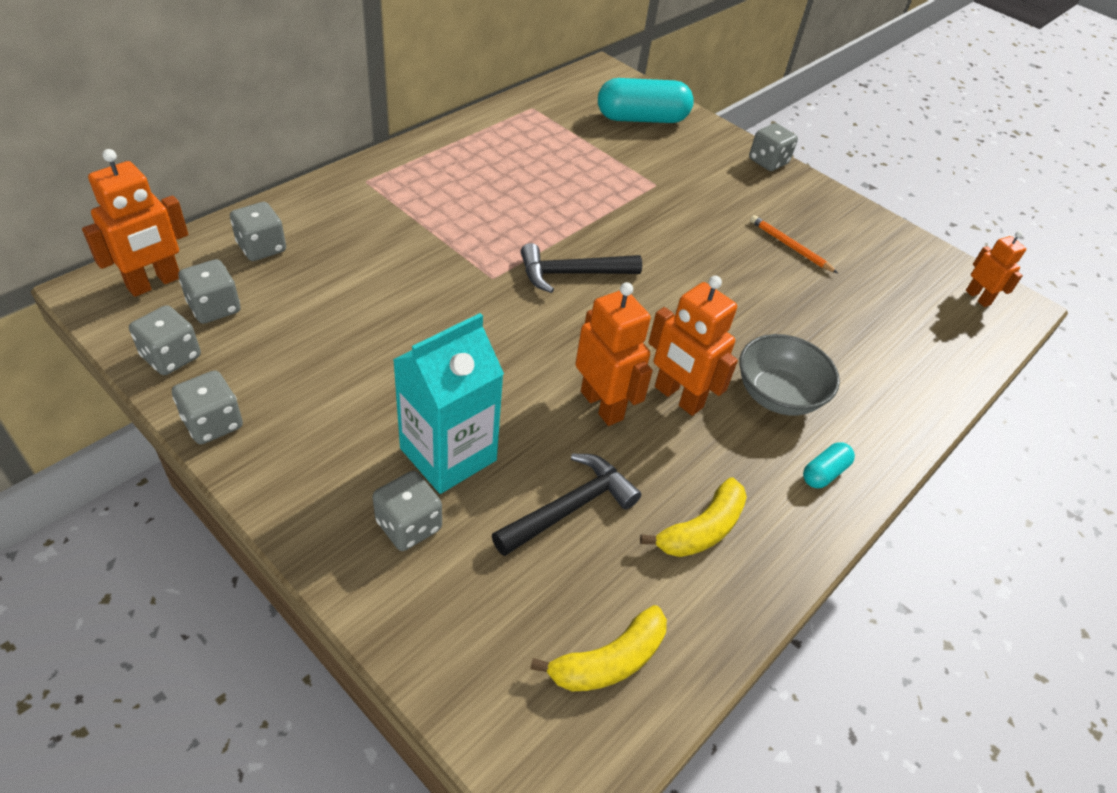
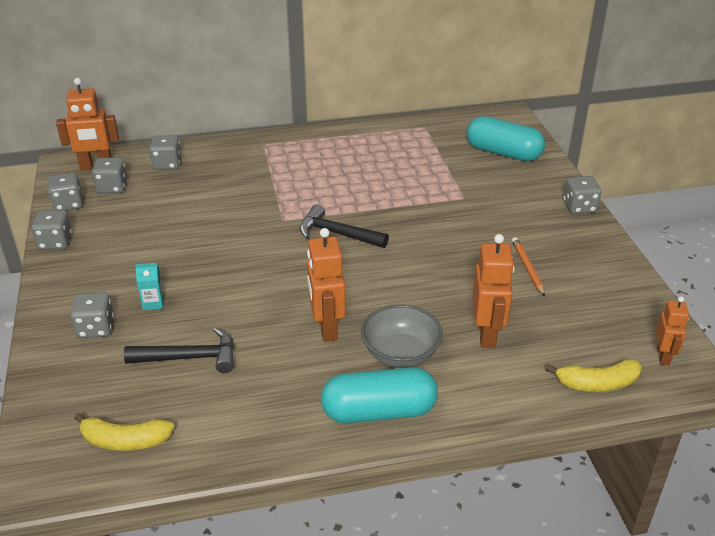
camera: 40 degrees right, 10 degrees down
turquoise carton [393,313,504,494] -> turquoise carton [135,263,164,310], size x0.42
orange robot [575,282,653,426] -> orange robot moved to [473,234,514,348]
yellow banana [640,477,747,557] -> yellow banana moved to [546,359,642,392]
turquoise capsule [803,442,855,488] -> turquoise capsule [321,367,438,423], size x2.18

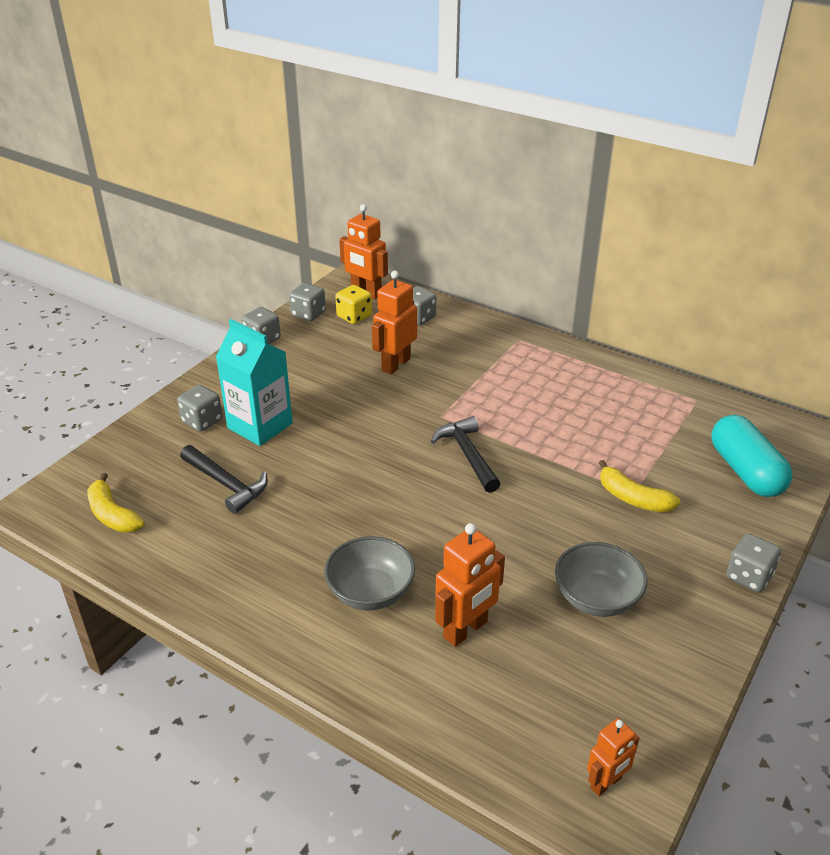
camera: 45 degrees right, 0 degrees up
grey dice [92,157,128,193] -> yellow dice [335,285,372,324]
turquoise carton [135,263,164,310] -> turquoise carton [216,319,293,446], size x2.38
orange robot [307,228,346,342] -> orange robot moved to [372,271,417,374]
turquoise capsule [321,367,438,423] -> none
orange pencil [512,237,545,297] -> grey bowl [555,542,647,617]
yellow banana [546,359,642,392] -> yellow banana moved to [599,460,680,512]

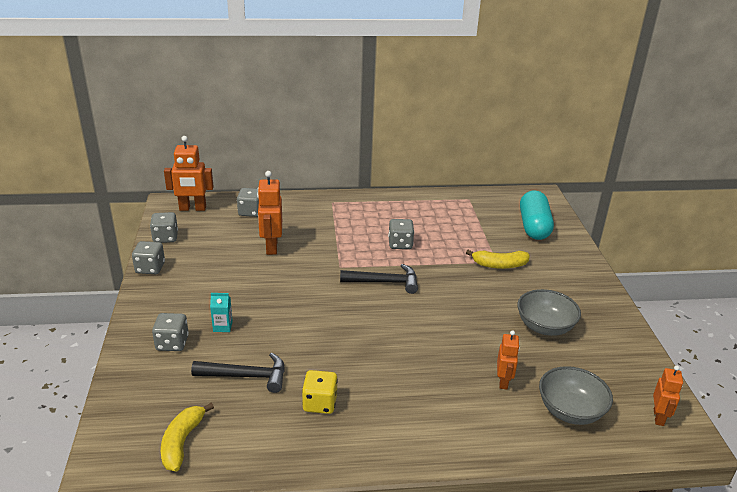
camera: 40 degrees left, 5 degrees down
yellow banana [87,473,145,533] -> yellow banana turned 90 degrees clockwise [161,403,214,471]
turquoise carton [216,319,293,446] -> turquoise carton [210,293,233,332], size x0.42
grey bowl [324,536,415,610] -> grey bowl moved to [539,366,613,425]
yellow dice [335,285,372,324] -> yellow dice moved to [302,370,338,414]
black hammer [431,416,500,493] -> black hammer turned 150 degrees clockwise [340,264,418,294]
orange robot [435,523,505,647] -> orange robot [497,330,520,389], size x0.62
turquoise capsule [712,415,792,497] -> turquoise capsule turned 60 degrees clockwise [520,190,554,240]
grey dice [726,533,781,592] -> grey dice moved to [388,219,414,249]

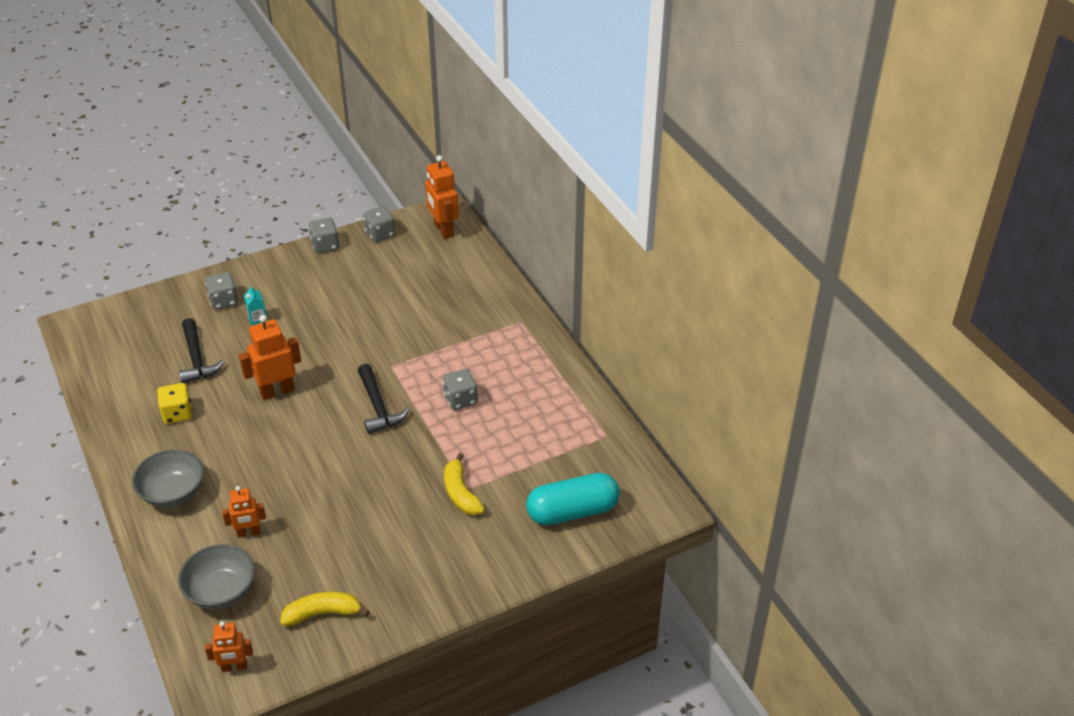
camera: 70 degrees right, 10 degrees up
yellow banana [161,403,214,471] -> yellow banana moved to [280,592,370,626]
grey dice [237,188,259,217] -> none
orange robot [257,171,282,255] -> orange robot moved to [239,315,301,400]
grey bowl [517,289,581,336] -> grey bowl moved to [132,449,204,508]

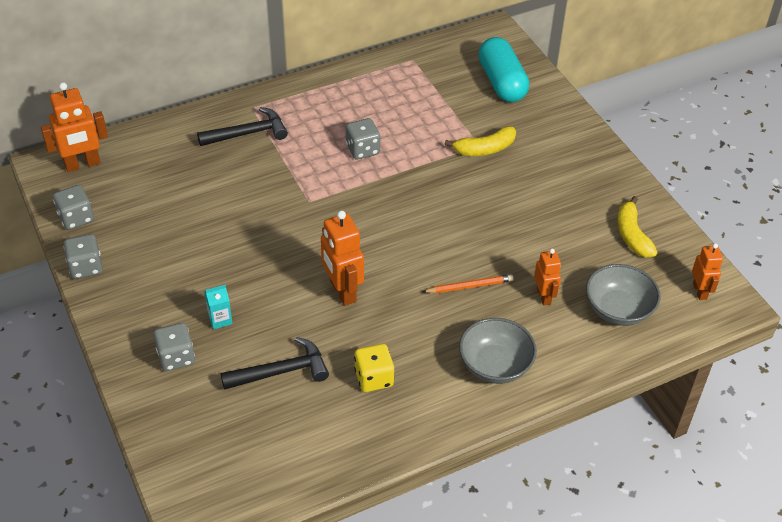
camera: 90 degrees left, 5 degrees up
black hammer [358,364,409,434] -> black hammer moved to [197,107,288,146]
none -> orange pencil [422,274,514,293]

